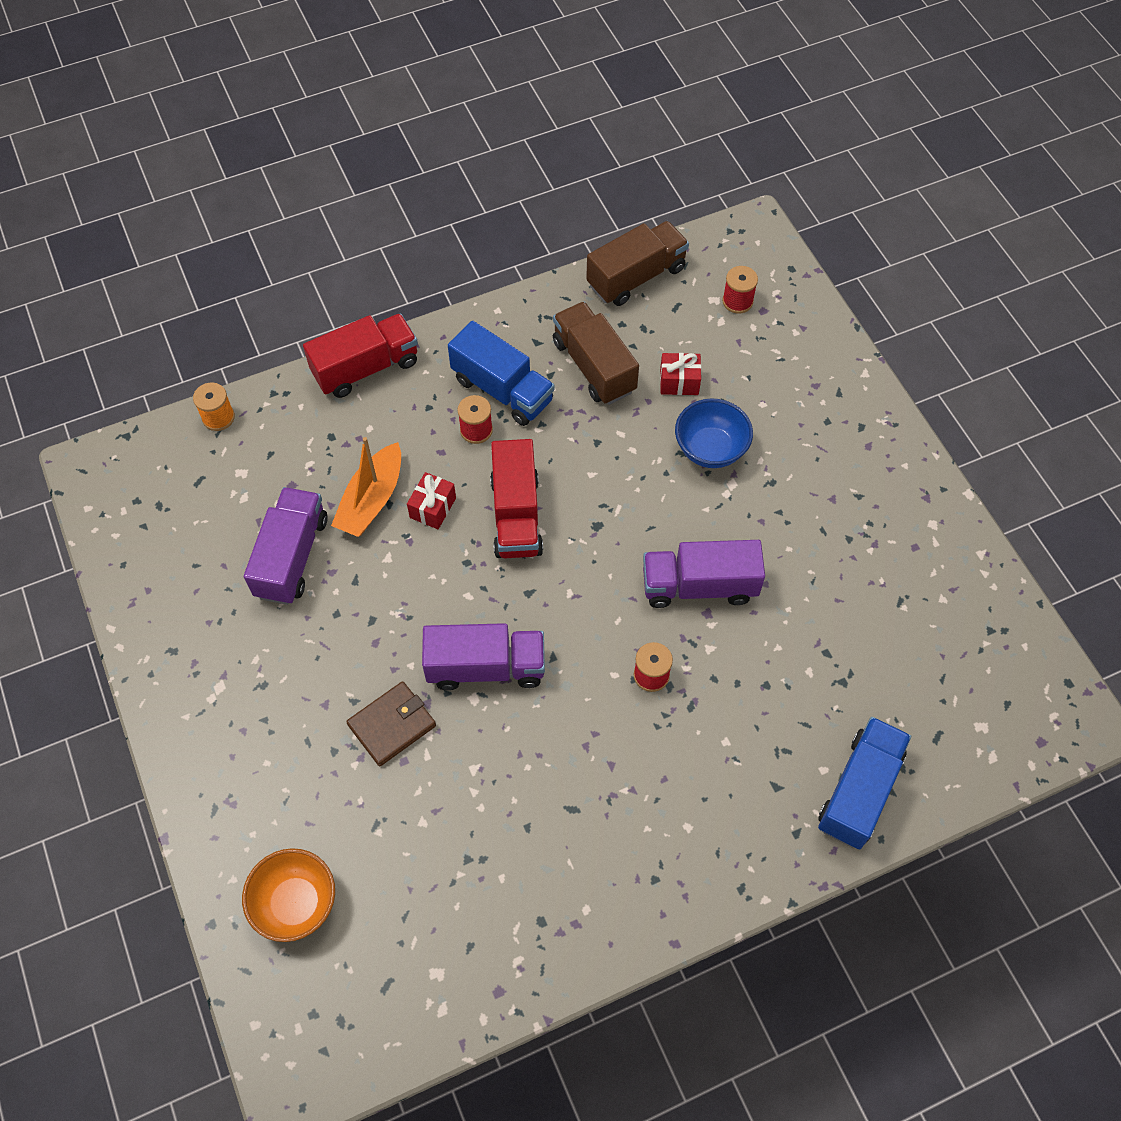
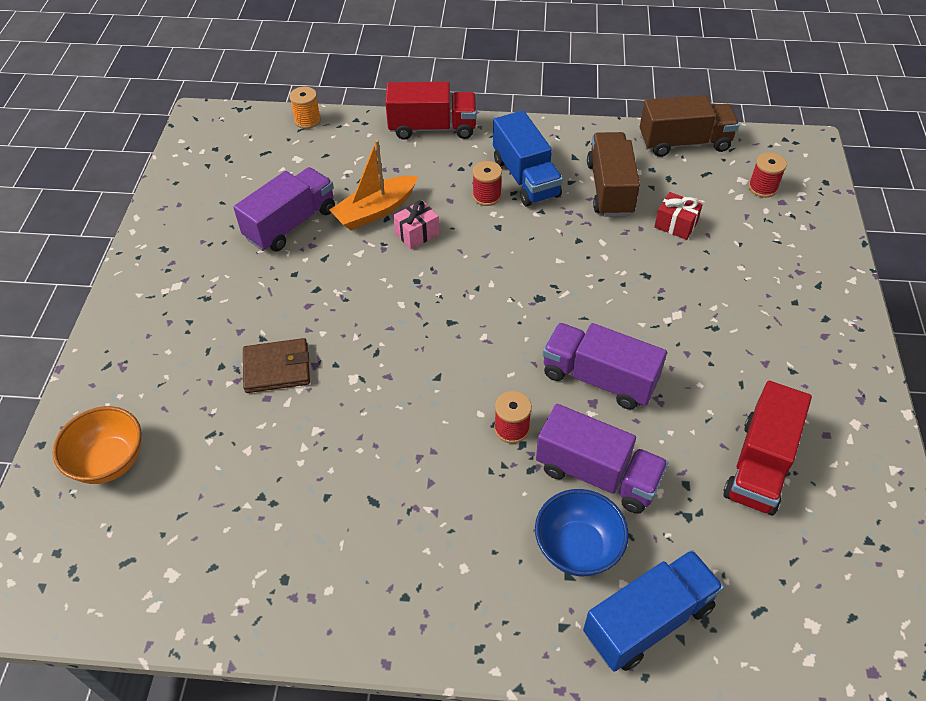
camera: 30 degrees right, 10 degrees down
red gift [407,472,456,529] -> pink gift [393,200,440,249]
purple truck [422,623,545,690] -> purple truck moved to [536,404,668,514]
red truck [490,439,543,558] -> red truck moved to [723,381,812,515]
blue bowl [675,399,753,468] -> blue bowl moved to [535,489,629,576]

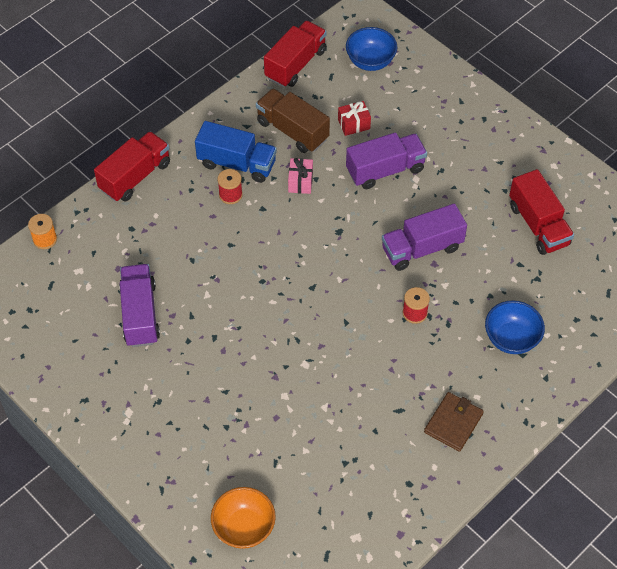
camera: 50 degrees left, 5 degrees up
brown wallet [243,338,310,393] -> brown wallet moved to [424,392,484,452]
orange boat [329,139,418,230] -> none
pink gift [393,200,440,249] -> pink gift moved to [288,158,313,194]
purple truck [536,404,668,514] -> purple truck moved to [346,132,427,189]
blue truck [583,550,724,672] -> none
brown truck [640,95,739,157] -> red truck [264,21,327,87]
red spool [748,152,787,198] -> blue bowl [346,27,397,71]

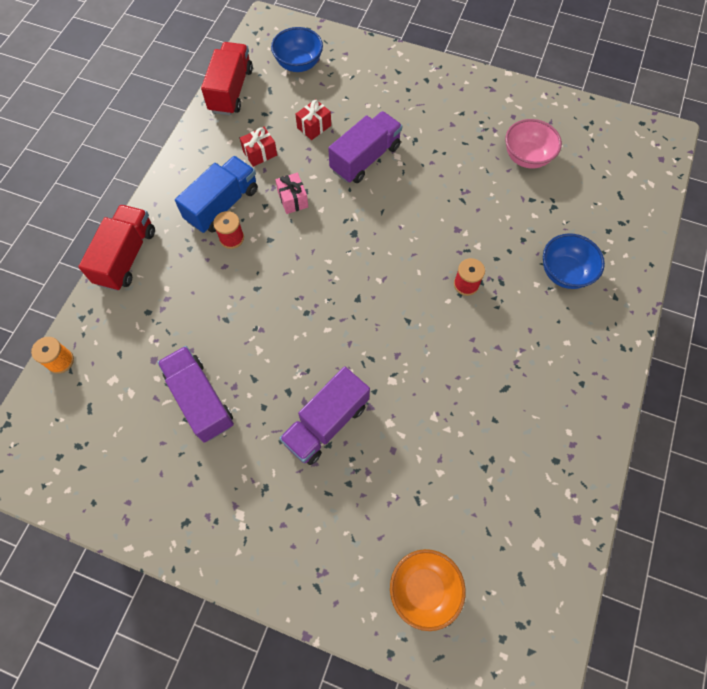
camera: 25 degrees left, 10 degrees up
blue truck [195,121,277,183] -> blue truck turned 45 degrees counterclockwise [175,156,258,233]
brown truck [256,88,330,153] -> red gift [240,127,277,167]
purple truck [382,203,467,271] -> purple truck moved to [279,366,370,465]
brown wallet [424,392,484,452] -> none
red truck [509,169,574,255] -> pink bowl [505,119,562,169]

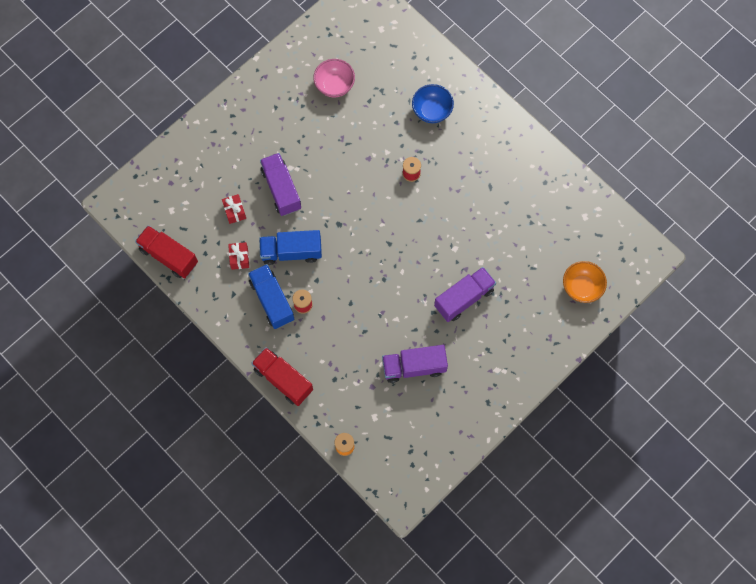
camera: 65 degrees left, 5 degrees up
blue bowl [271,27,323,72] -> none
pink gift [275,173,308,214] -> blue truck [259,230,322,265]
purple truck [279,366,370,465] -> purple truck turned 105 degrees counterclockwise [434,267,496,322]

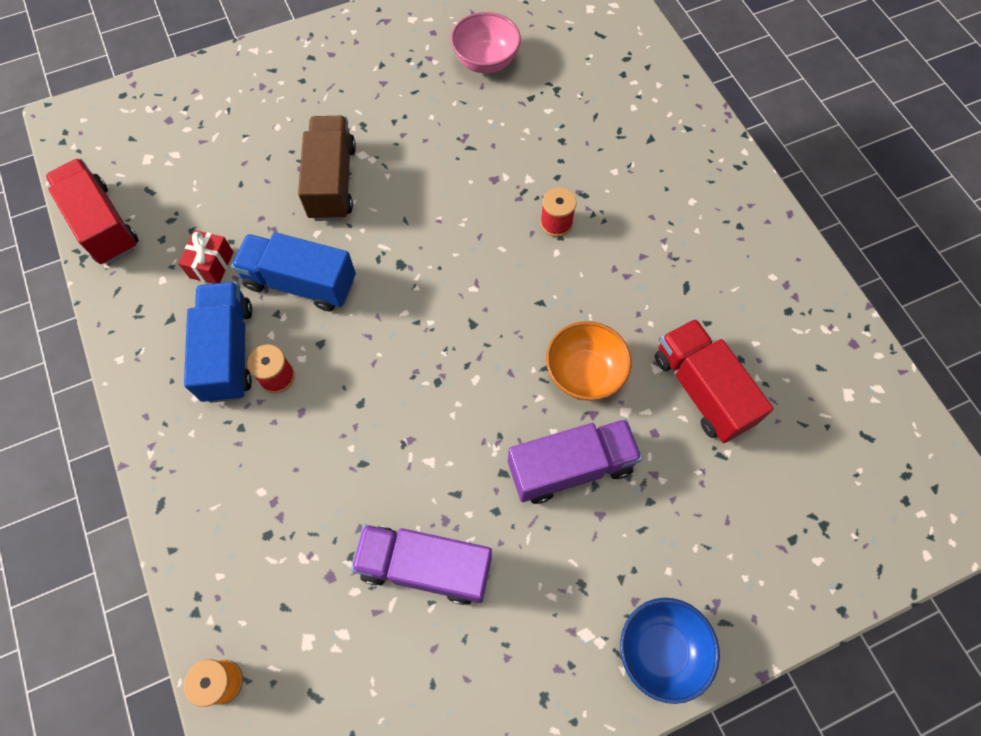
camera: 20 degrees right, 5 degrees down
red gift [222,194,246,224] -> none
red truck [251,347,313,406] -> red truck moved to [655,319,774,443]
purple truck [260,153,301,216] -> brown truck [298,116,356,221]
blue bowl [412,84,454,123] -> blue bowl moved to [620,598,720,704]
orange bowl [563,261,607,303] -> orange bowl moved to [546,321,631,401]

